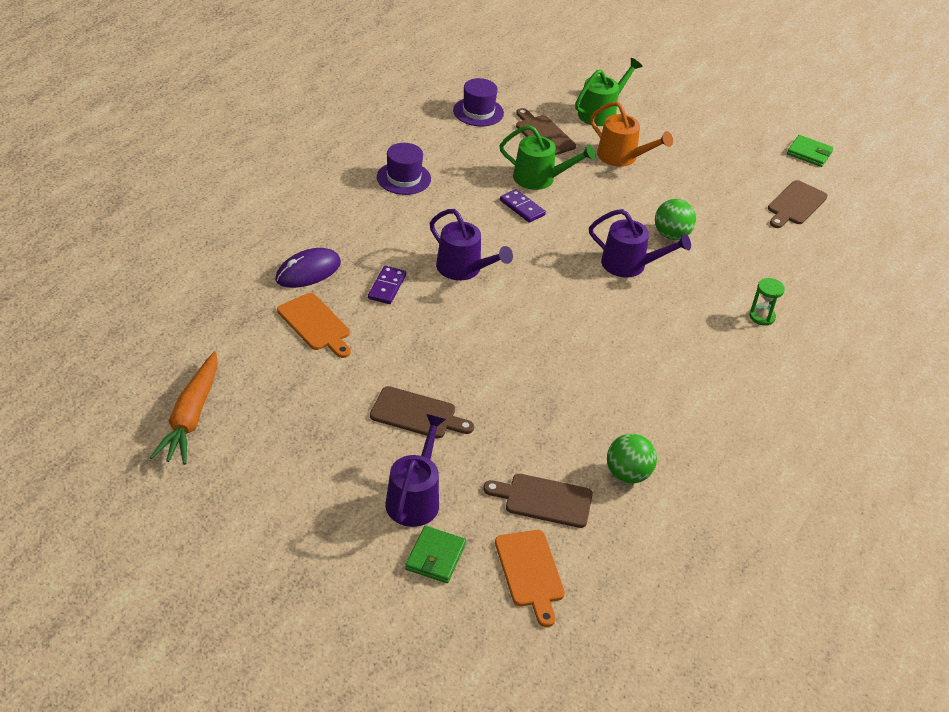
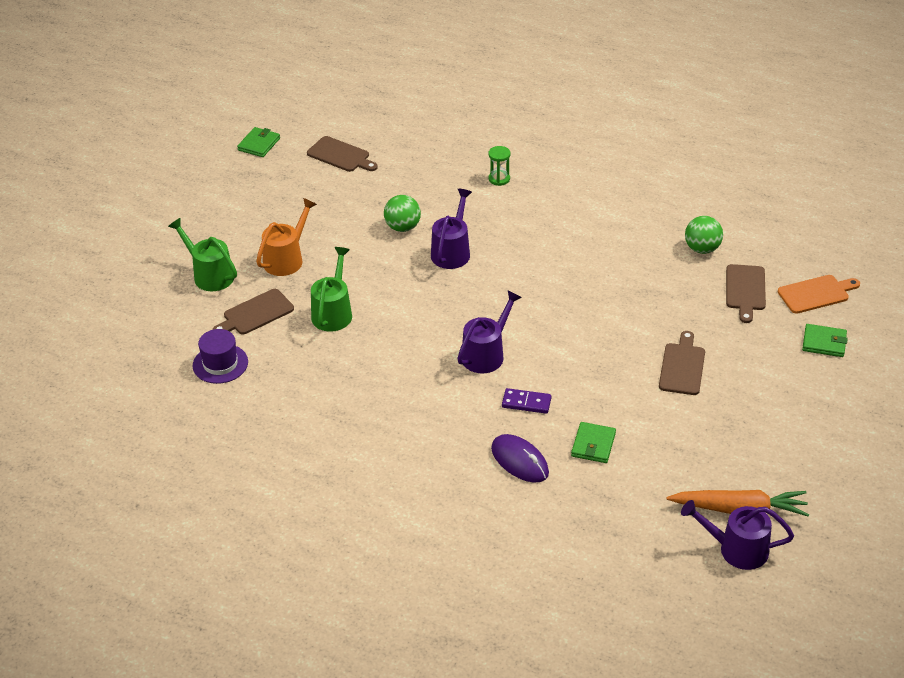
camera: 90 degrees left, 0 degrees up
orange cutting board [277,293,351,358] -> green wallet [571,422,616,463]
purple hat [377,143,431,195] -> none
purple watering can [386,414,446,527] -> purple watering can moved to [681,500,794,570]
purple domino [500,189,546,223] -> none

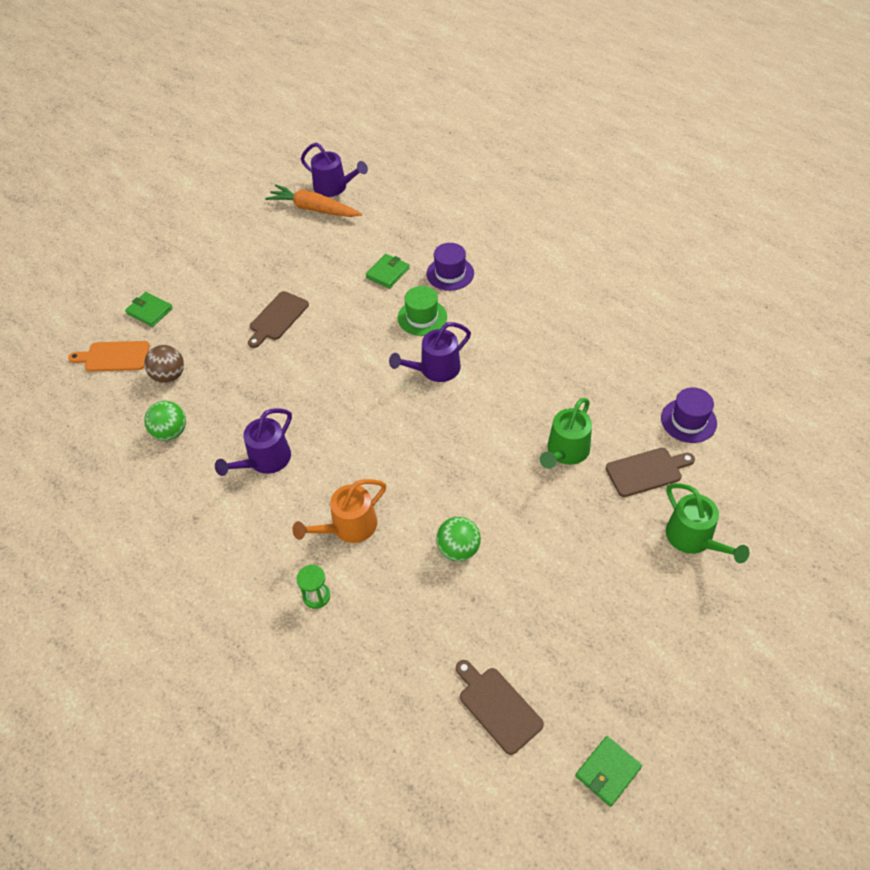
camera: 160 degrees left, 10 degrees up
orange watering can [256,198,317,276] -> orange watering can moved to [292,479,386,543]
purple watering can [431,189,472,269] -> purple watering can moved to [215,408,292,476]
purple mouse [491,434,549,483] -> purple hat [426,243,474,291]
purple domino [502,388,551,414] -> green hat [398,286,447,336]
brown cutting board [726,264,766,323] -> brown ball [144,345,184,383]

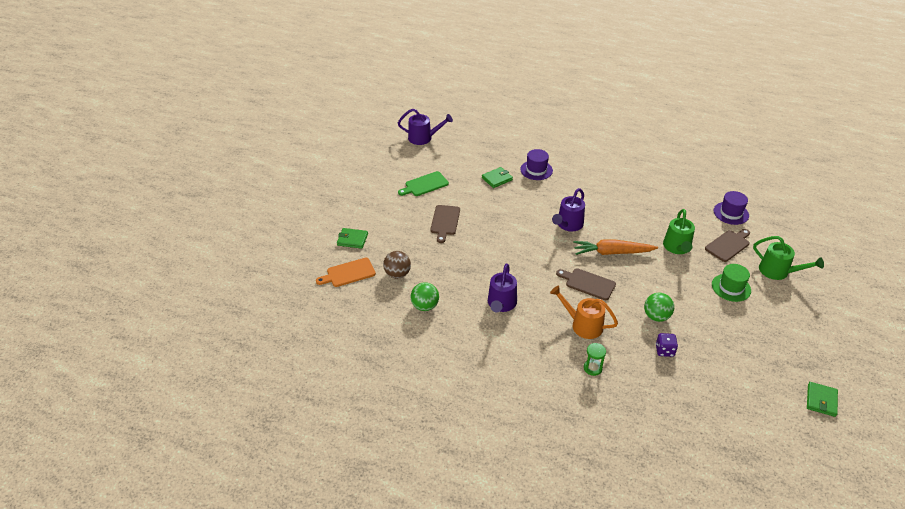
camera: 25 degrees left, 10 degrees down
orange carrot [265,185,362,217] -> orange carrot moved to [573,239,658,255]
orange watering can [292,479,386,543] -> orange watering can turned 90 degrees clockwise [550,285,618,339]
green wallet [366,254,410,289] -> green wallet turned 45 degrees clockwise [482,167,513,188]
green hat [398,286,447,336] -> green hat moved to [712,264,751,302]
brown cutting board [456,660,544,755] -> brown cutting board moved to [556,268,616,300]
none -> green cutting board [398,171,449,196]
none -> purple dice [656,333,678,357]

